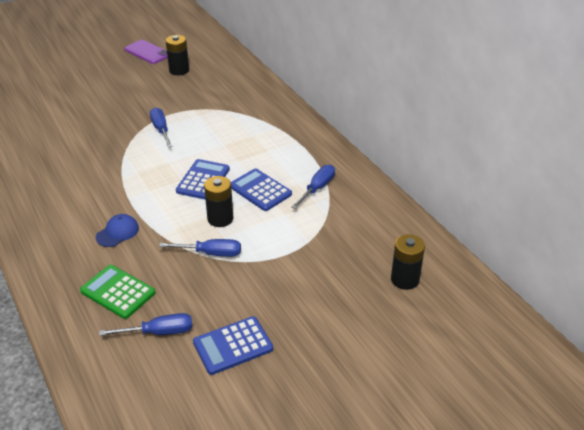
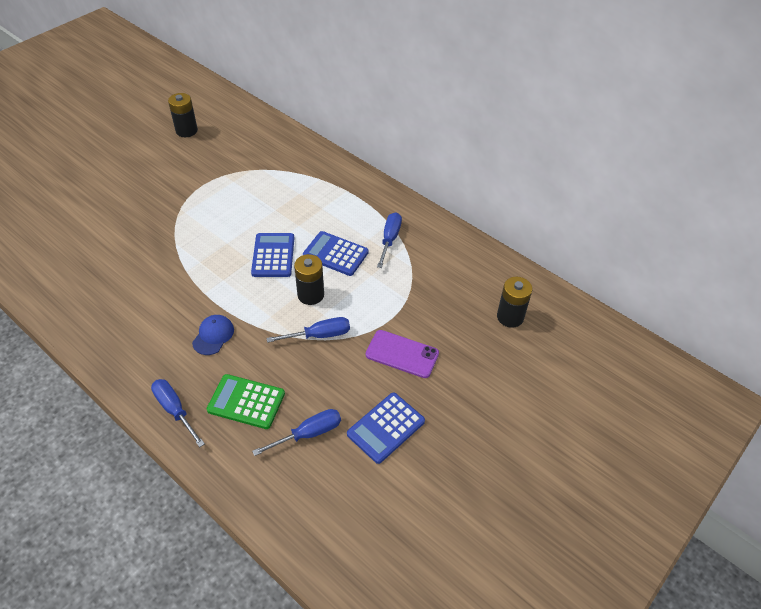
camera: 20 degrees left, 10 degrees up
purple phone [125,40,168,64] -> purple phone moved to [366,330,439,378]
blue screwdriver [150,108,172,147] -> blue screwdriver moved to [151,379,205,447]

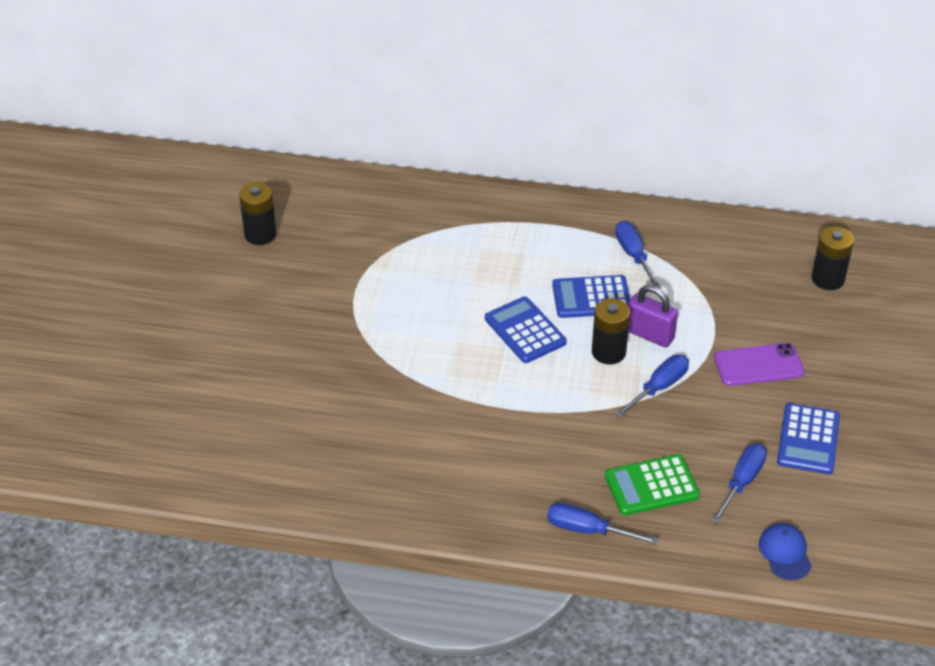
camera: 30 degrees left, 5 degrees down
blue cap [192,315,234,355] -> blue cap moved to [759,523,812,580]
none -> purple padlock [628,285,678,348]

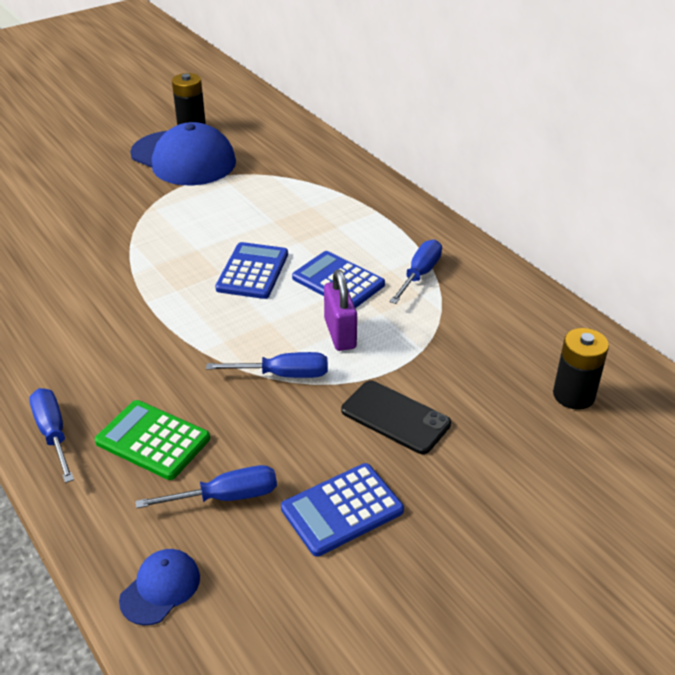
camera: 45 degrees right, 5 degrees down
black battery [592,299,630,364] -> none
purple phone [714,343,804,386] -> black phone [341,381,451,454]
none -> blue cap [130,122,236,185]

